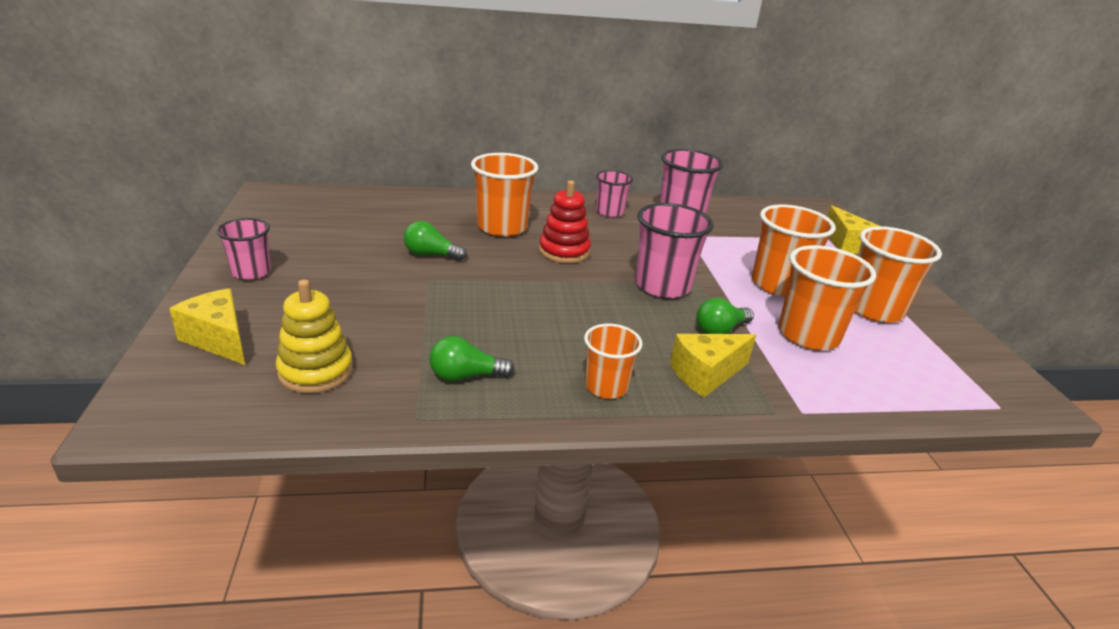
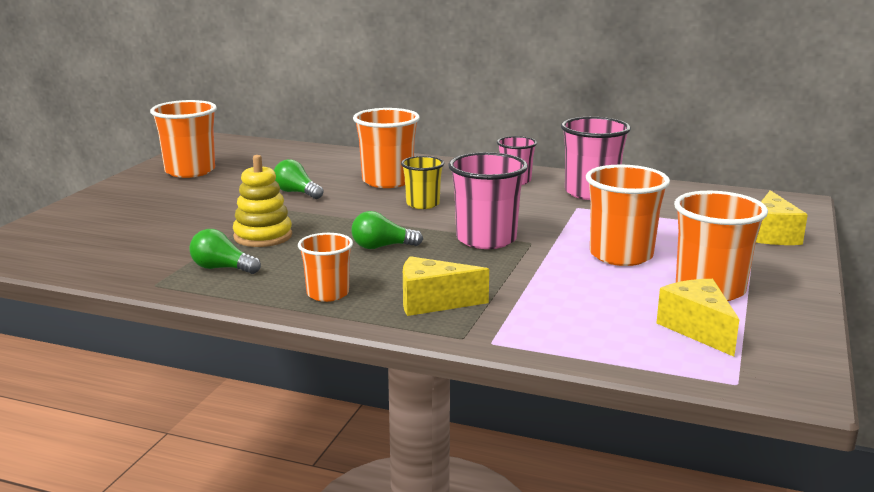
camera: 30 degrees right, 10 degrees down
yellow cheese [169,288,245,365] -> yellow cheese moved to [656,279,739,357]
pink cup [216,218,271,280] -> none
yellow stacking toy [276,279,353,393] -> yellow stacking toy moved to [233,155,292,247]
red stacking toy [539,180,591,263] -> yellow cup [401,156,444,209]
green light bulb [696,298,754,334] -> green light bulb moved to [351,211,423,249]
orange cup [778,245,876,350] -> orange cup moved to [150,100,217,178]

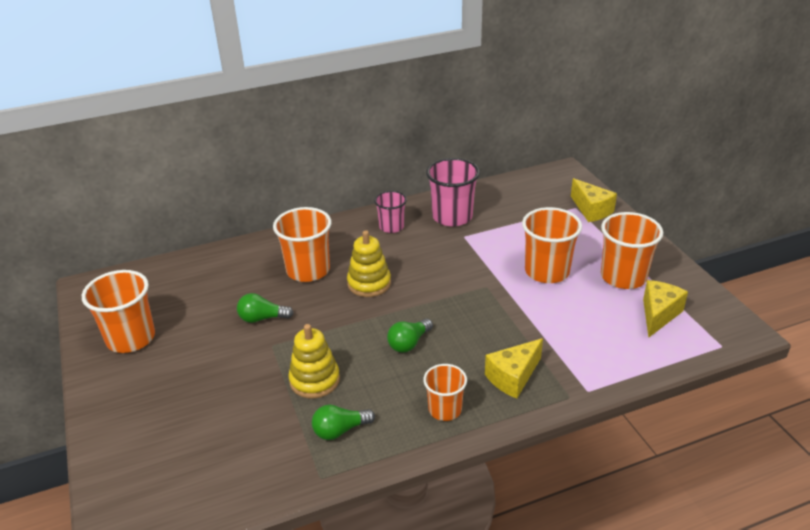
camera: 40 degrees left, 15 degrees up
yellow cup [401,156,444,209] -> yellow stacking toy [347,230,391,297]
pink cup [448,152,528,249] -> none
yellow cheese [656,279,739,357] -> yellow cheese turned 90 degrees clockwise [643,280,688,337]

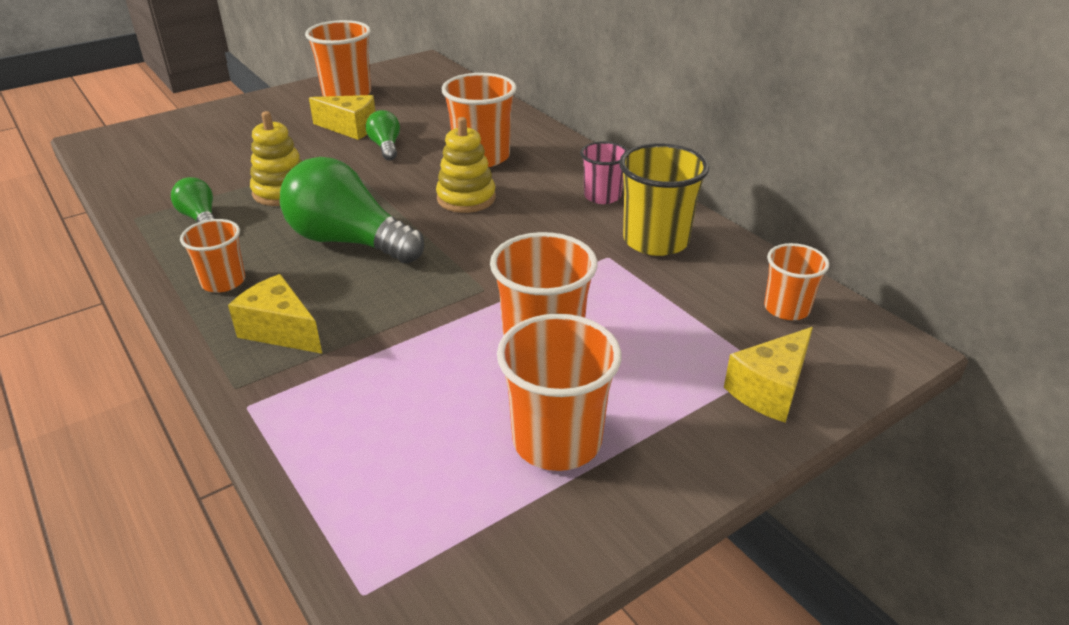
camera: 75 degrees right, 0 degrees up
green light bulb [387,318,433,353] -> green light bulb [280,157,424,263], size x2.04
pink cup [426,158,480,226] -> yellow cup [619,143,709,256]
yellow cheese [643,280,688,337] -> yellow cheese moved to [309,95,376,140]
none -> orange cup [764,243,829,320]

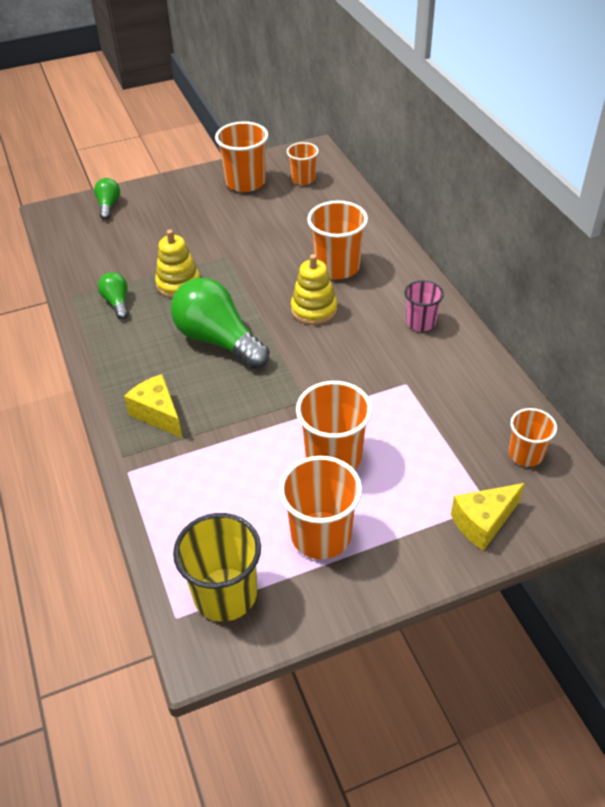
camera: 15 degrees right, 10 degrees up
orange cup [180,219,245,292] -> orange cup moved to [287,142,319,185]
yellow cheese [309,95,376,140] -> none
green light bulb [366,110,400,161] -> green light bulb moved to [94,178,120,220]
yellow cup [619,143,709,256] -> yellow cup moved to [173,513,261,622]

